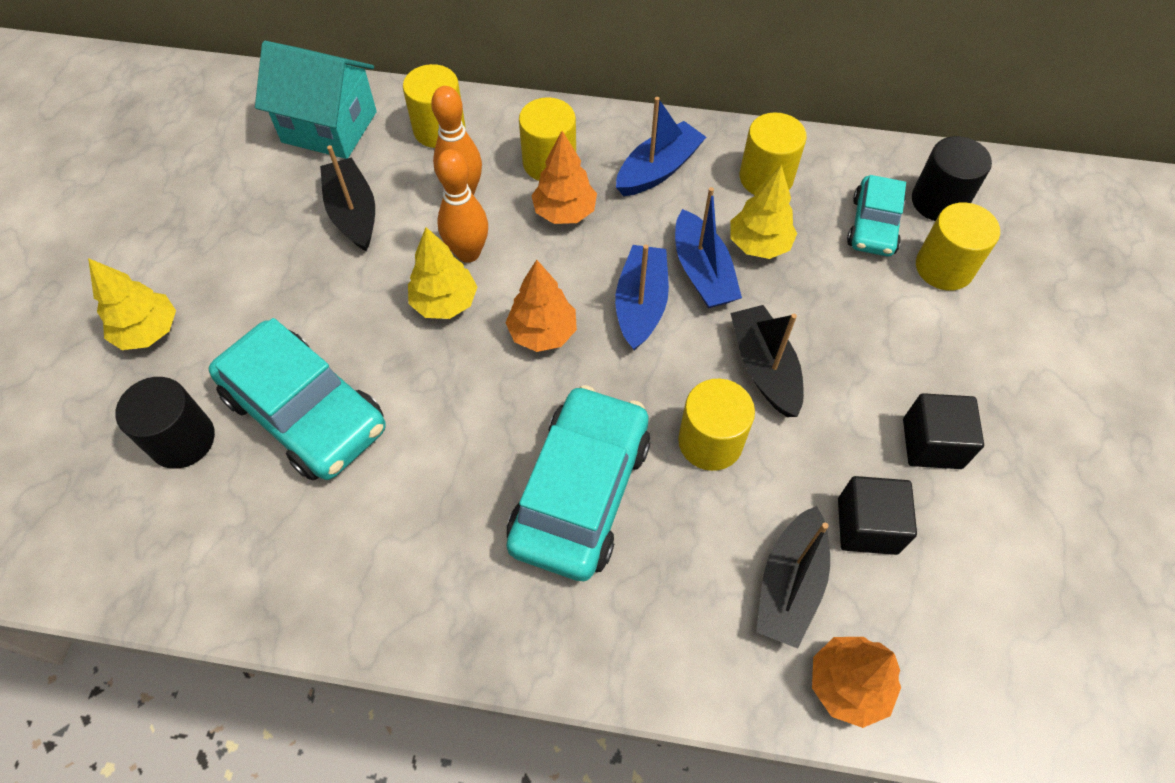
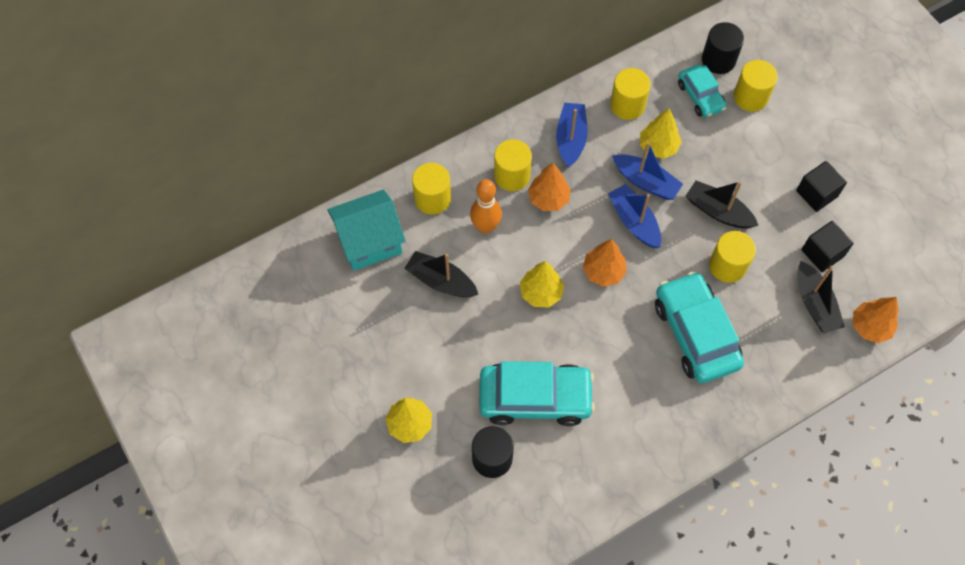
camera: 40 degrees left, 5 degrees up
orange bowling pin [436,149,488,263] -> none

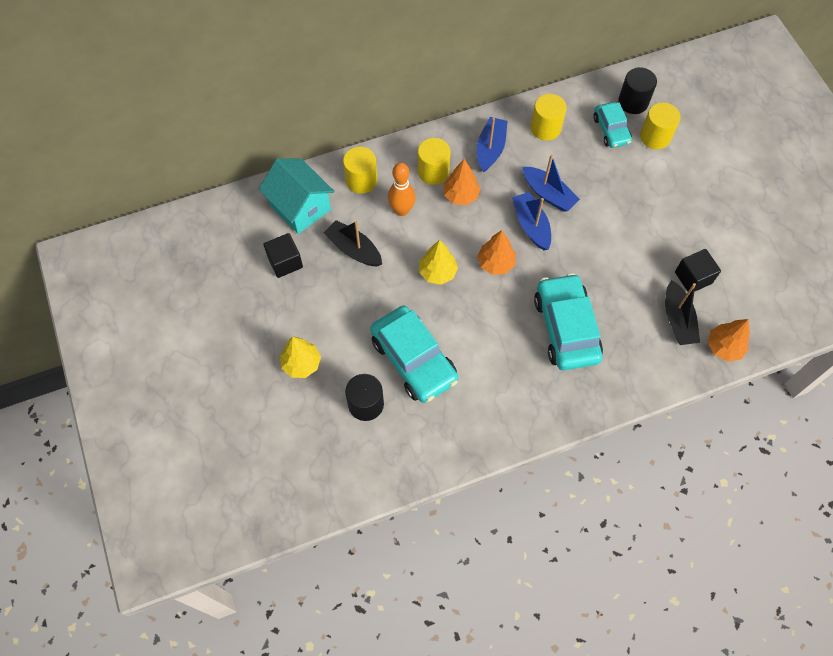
camera: 10 degrees right, 0 degrees up
turquoise house [327,189,406,271] -> turquoise house turned 60 degrees clockwise [259,158,334,234]
turquoise car [479,361,595,426] -> turquoise car turned 45 degrees clockwise [370,306,458,403]
yellow tree [640,108,682,159] -> none
black boat [686,181,759,228] -> none
yellow cylinder [709,231,756,283] -> none
black cube [796,161,847,212] -> black cube moved to [263,233,303,278]

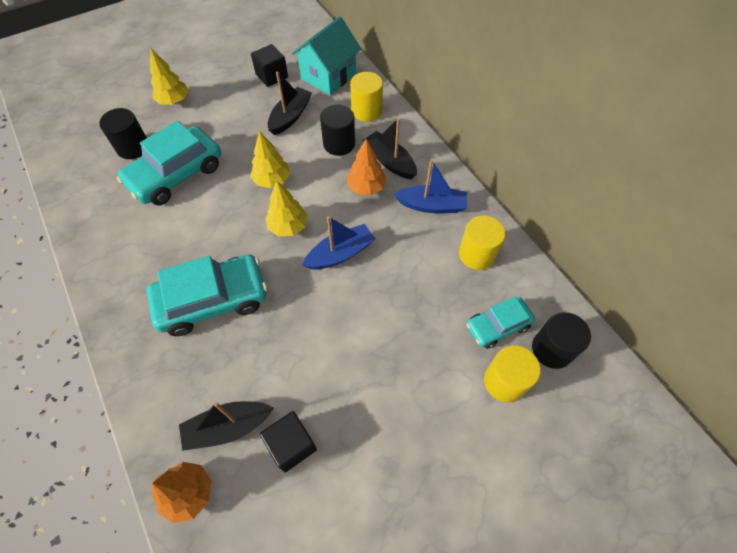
camera: 80 degrees right, 5 degrees down
orange bowling pin [388,163,416,216] -> black cylinder [320,105,355,156]
yellow cylinder [418,138,450,185] -> black boat [363,118,417,179]
orange tree [477,230,516,275] -> yellow tree [265,181,308,236]
blue boat [523,154,580,212] -> none

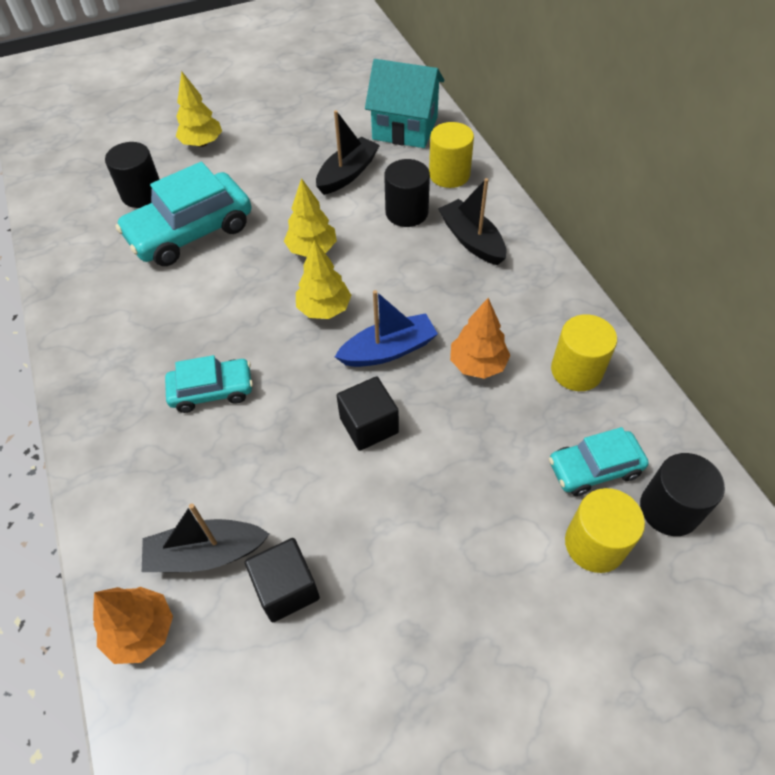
camera: 10 degrees right, 5 degrees down
turquoise car [147,255,268,336] -> turquoise car [165,355,253,413], size x0.57
black cube [251,44,288,87] -> black cube moved to [336,376,399,451]
turquoise house [292,16,361,95] -> turquoise house turned 60 degrees clockwise [365,59,444,148]
orange tree [347,139,387,195] -> orange tree moved to [450,298,510,379]
blue boat [394,160,467,213] -> none

